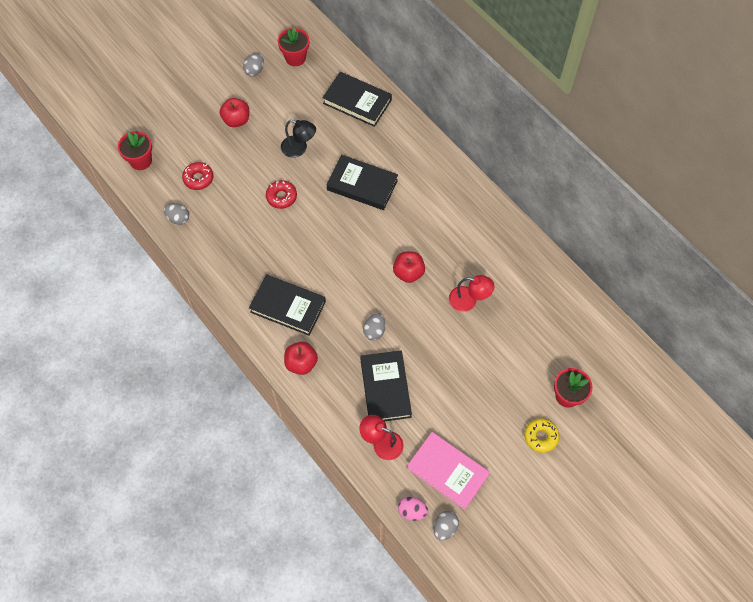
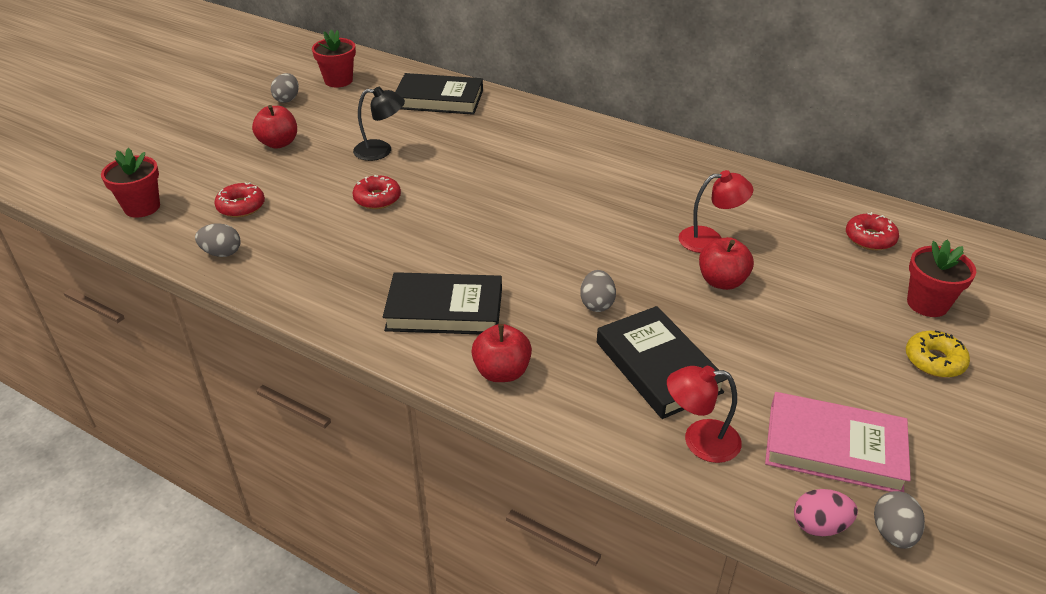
camera: 20 degrees left, 25 degrees down
black book [327,155,398,210] -> none
red apple [393,251,425,283] -> red apple moved to [699,237,754,290]
none -> red donut [846,212,899,250]

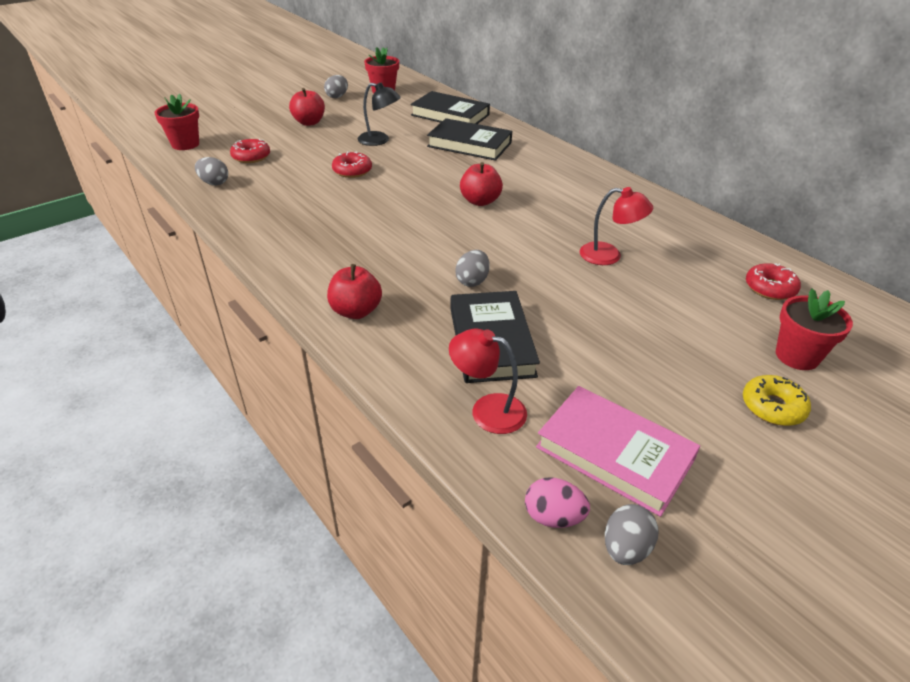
camera: 20 degrees right, 0 degrees up
black book [383,272,502,334] -> black book moved to [427,118,512,161]
red apple [699,237,754,290] -> red apple moved to [460,162,503,206]

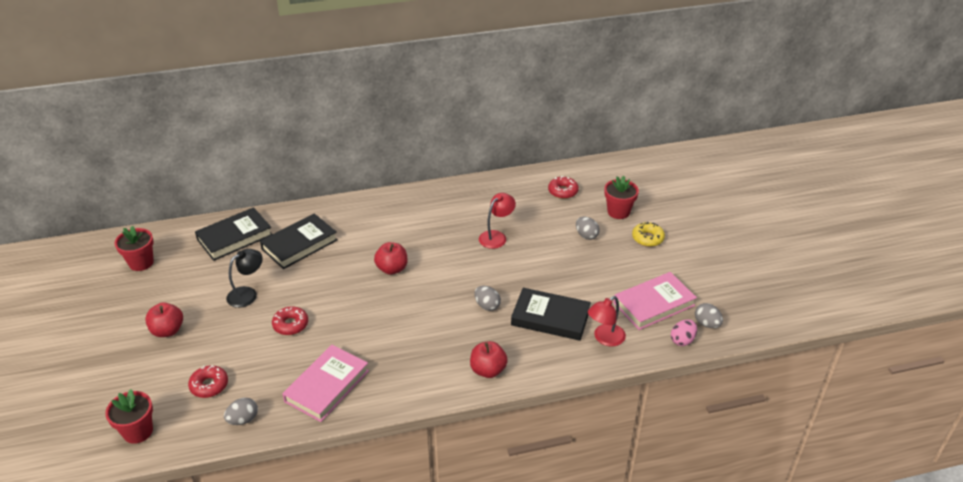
camera: 65 degrees left, 0 degrees up
grey egg [324,75,348,98] -> grey egg moved to [576,216,600,240]
none -> pink book [282,345,369,422]

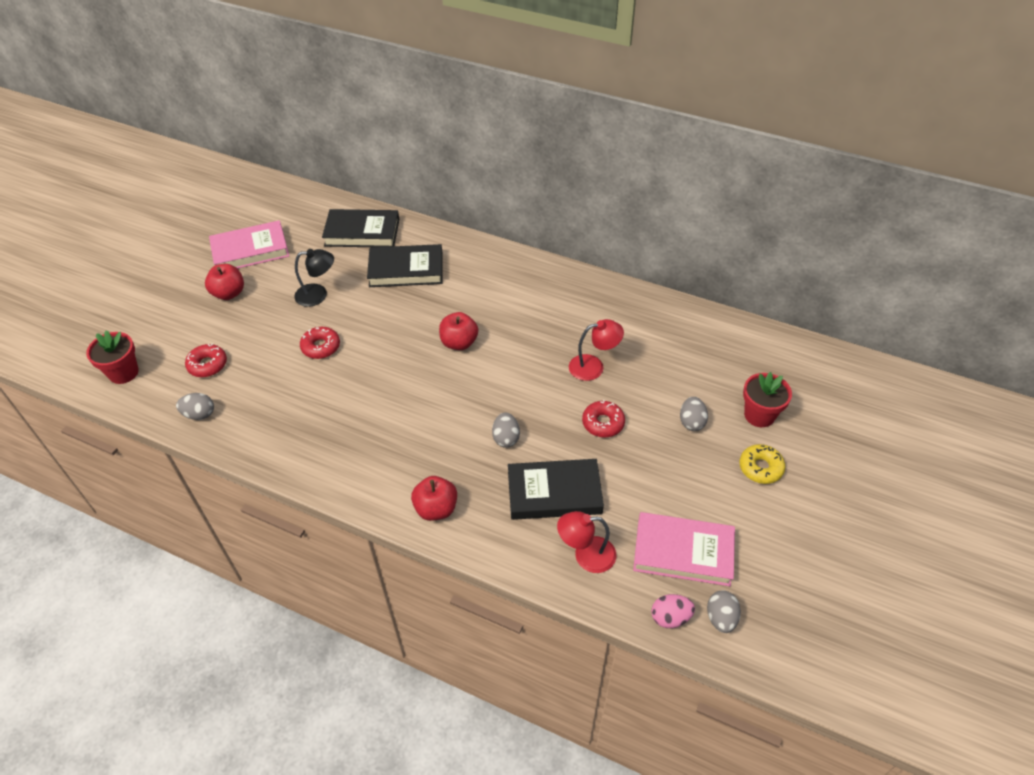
camera: 40 degrees right, 10 degrees up
red flower pot [114,226,154,271] -> none
pink book [282,345,369,422] -> pink book moved to [209,220,289,269]
black book [511,288,591,341] -> black book turned 60 degrees counterclockwise [508,459,604,520]
red donut [548,176,579,199] -> red donut moved to [582,400,625,437]

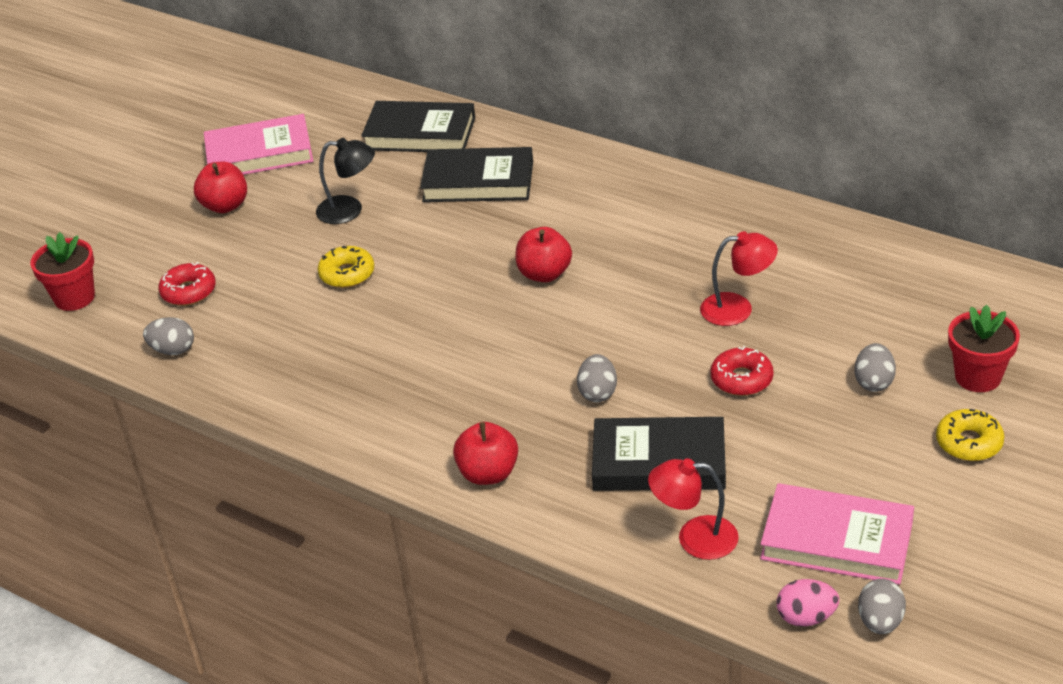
camera: 10 degrees right, 10 degrees down
red donut [300,327,340,359] -> yellow donut [318,246,374,288]

